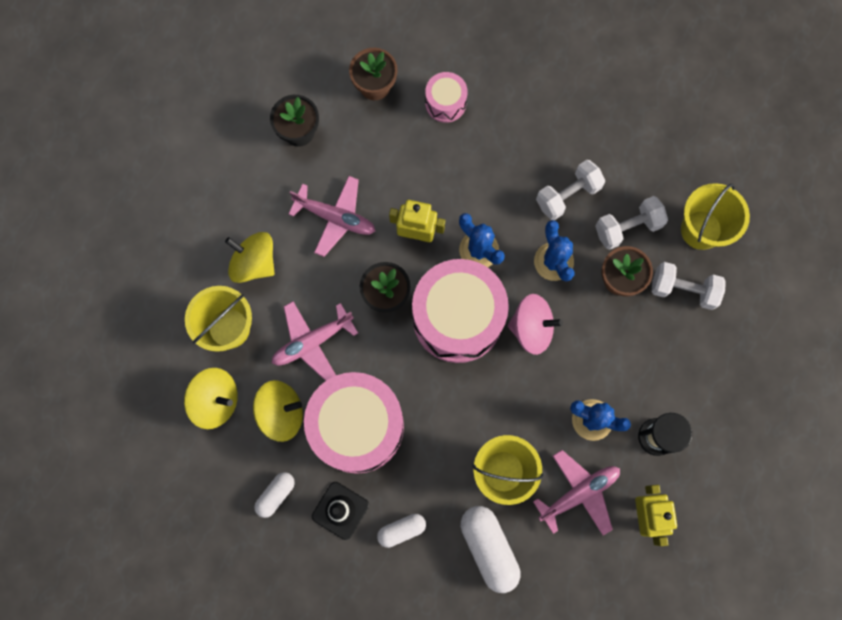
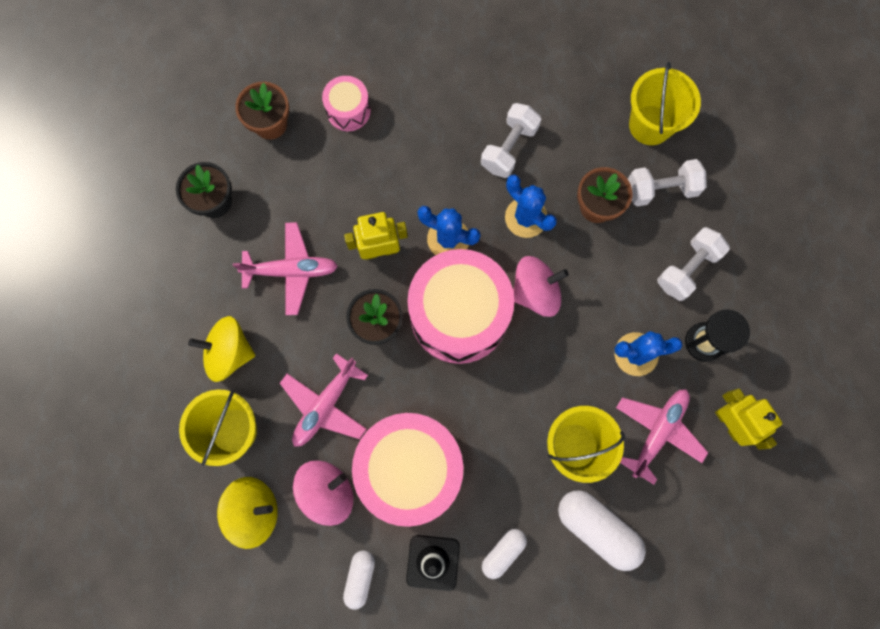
camera: 25 degrees left, 0 degrees up
yellow spinning top [253,380,303,442] -> pink spinning top [293,460,353,526]
white dumbbell [595,196,668,250] -> white dumbbell moved to [657,227,730,301]

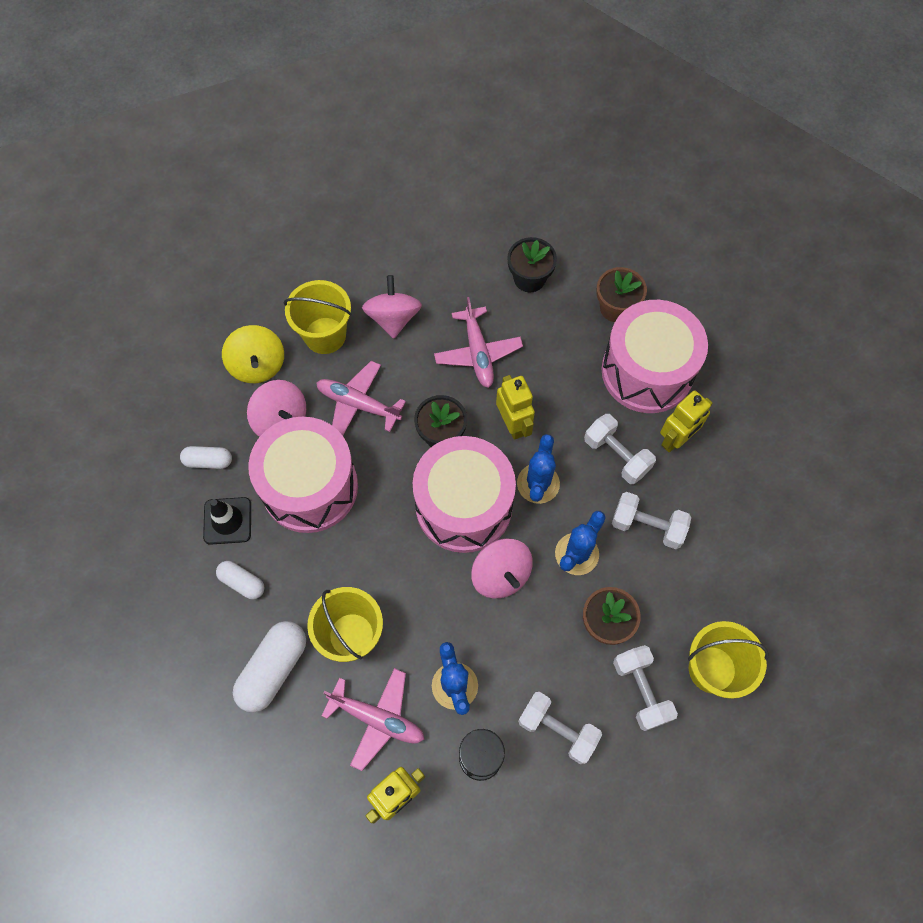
camera: 80 degrees right, 10 degrees down
yellow spinning top [188,316,255,382] -> pink spinning top [362,275,422,339]
pink drum [322,76,371,131] -> pink drum [602,300,708,413], size x2.10
none -> white dumbbell [584,414,656,484]
none -> yellow robot [660,390,713,452]

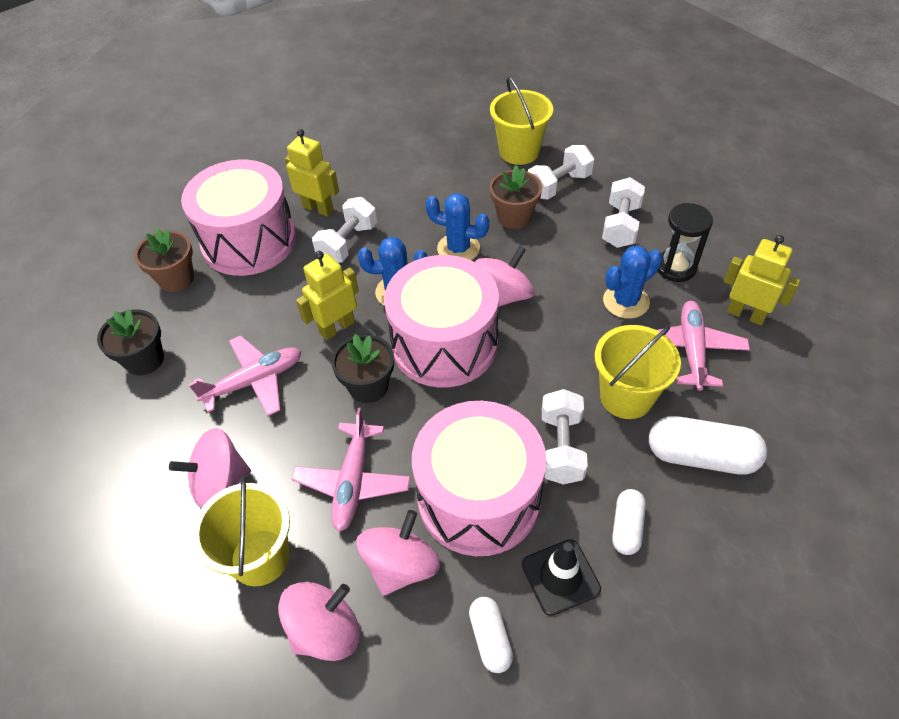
camera: 105 degrees left, 15 degrees down
yellow spinning top [222,325,284,383] -> pink spinning top [278,582,360,661]
white dumbbell [612,492,691,549] -> white dumbbell moved to [542,389,588,485]

